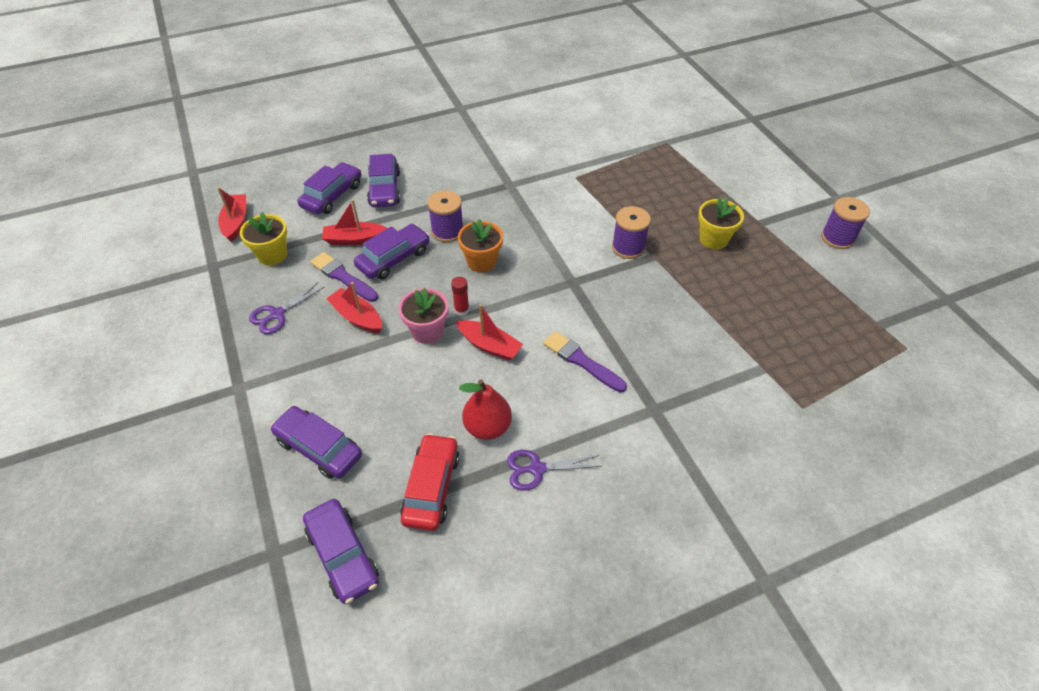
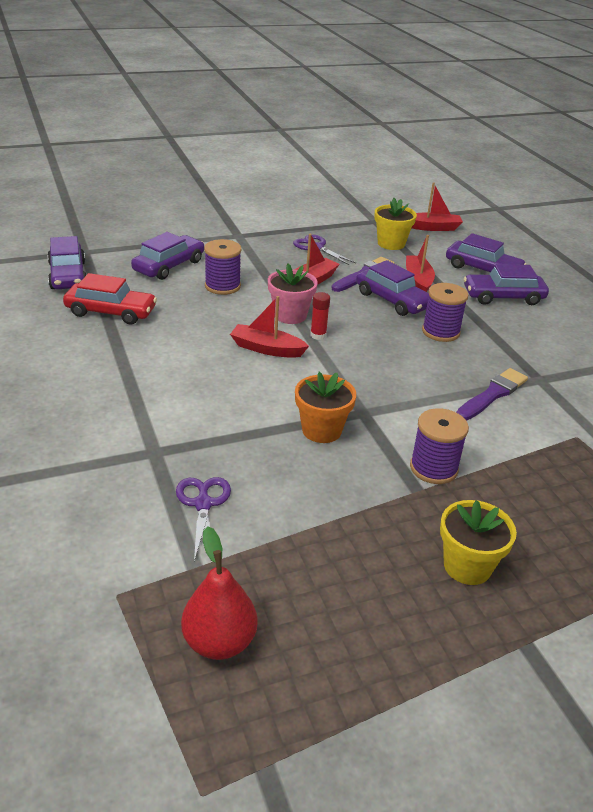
camera: 90 degrees right, 15 degrees down
purple car [303,499,379,604] -> purple car turned 75 degrees counterclockwise [47,236,86,289]
red boat [456,304,523,361] -> red boat turned 75 degrees clockwise [230,296,309,358]
orange flower pot [458,219,503,273] -> orange flower pot moved to [295,372,356,443]
red pear [459,380,512,440] -> red pear moved to [181,526,258,660]
purple scissors [507,450,602,491] -> purple scissors moved to [176,477,231,563]
purple brush [543,331,627,392] -> purple brush moved to [456,368,528,421]
purple spool [821,197,870,249] -> purple spool moved to [204,239,242,295]

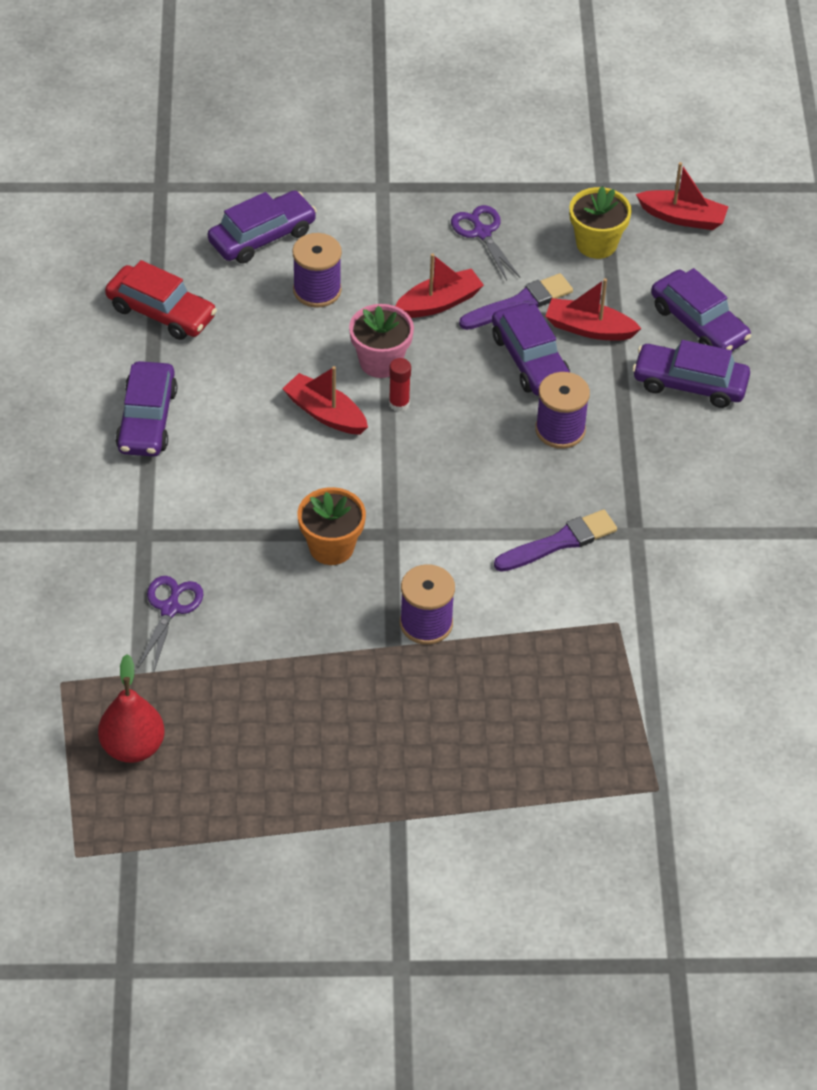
camera: 20 degrees right, 15 degrees up
purple car [47,236,86,289] -> purple car moved to [115,361,177,457]
red boat [406,235,435,292] -> red boat turned 90 degrees counterclockwise [545,278,642,341]
yellow flower pot [440,500,517,585] -> none

